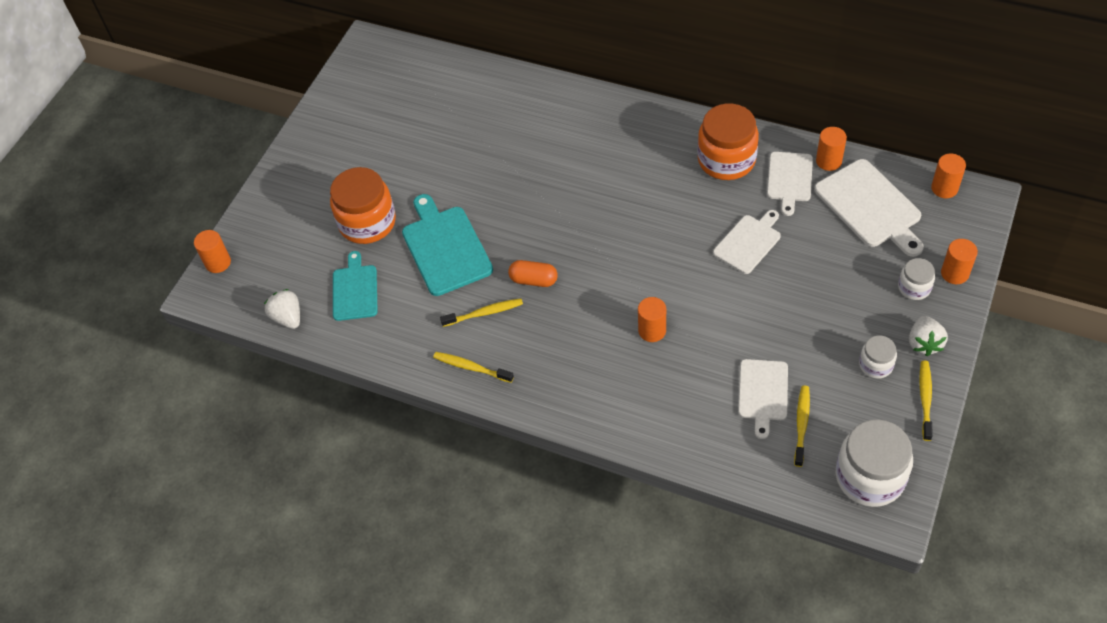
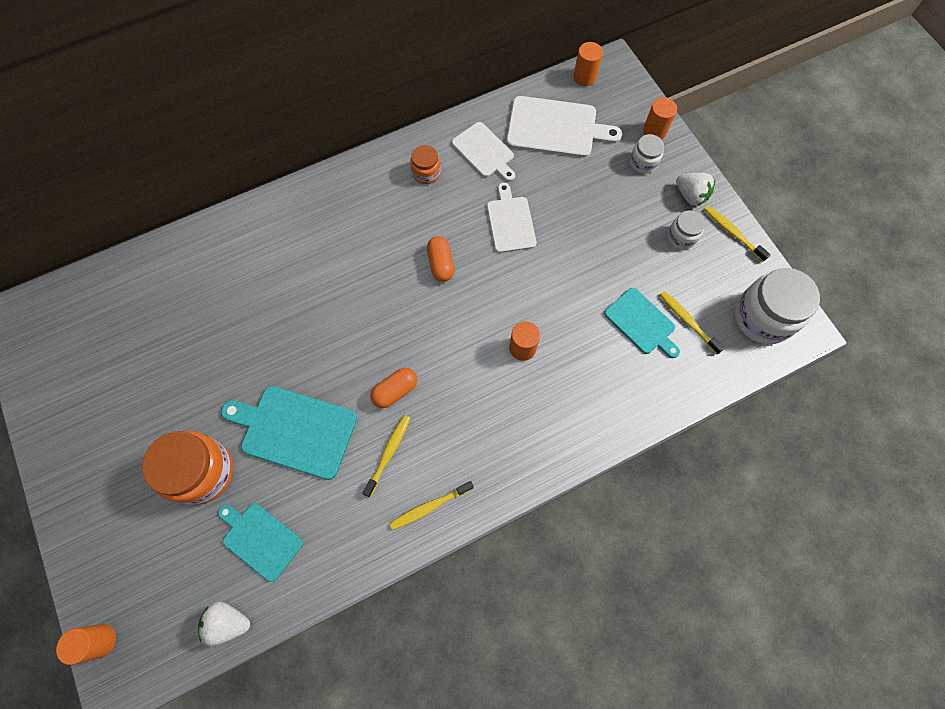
camera: 55 degrees left, 15 degrees up
orange jar [697,103,759,180] -> orange jar [410,145,441,184], size x0.52
white cutting board [738,359,788,439] -> turquoise cutting board [604,288,680,358]
orange cylinder [816,127,847,171] -> none
none -> orange capsule [427,236,455,282]

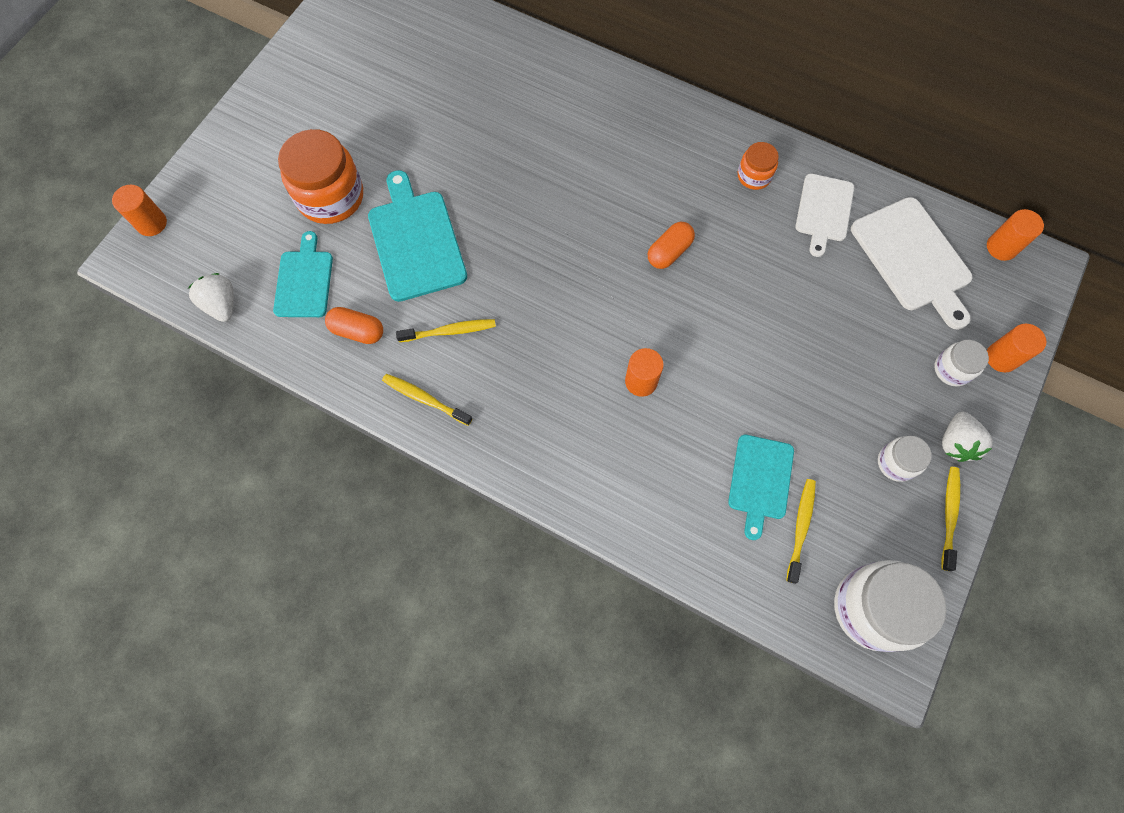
camera: 55 degrees right, 0 degrees up
orange capsule [370,368,417,408] -> orange capsule moved to [325,307,383,344]
white cutting board [487,183,537,253] -> none

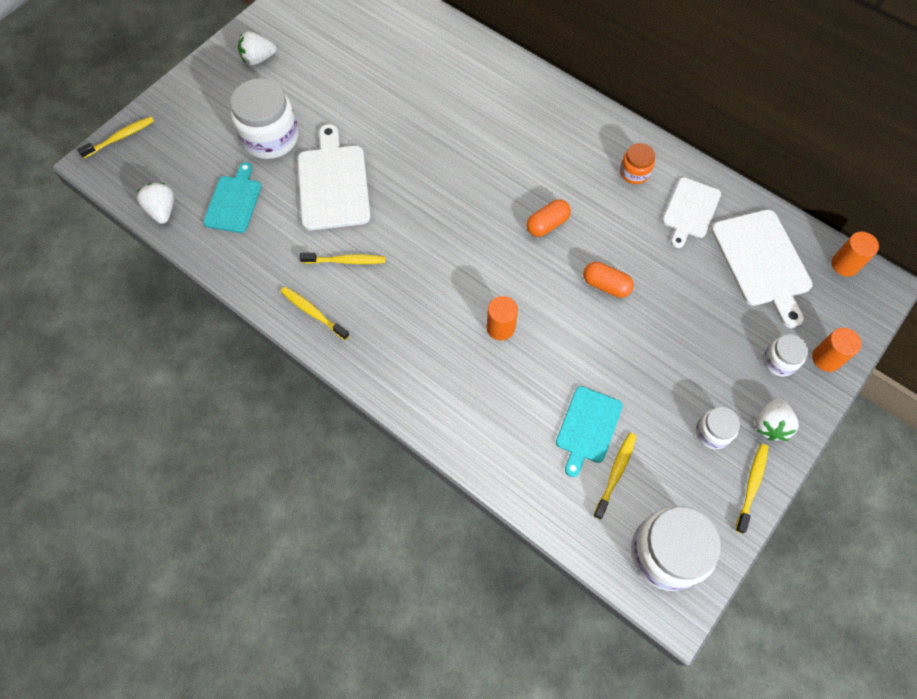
camera: 10 degrees right, 5 degrees down
orange cylinder [112,185,167,236] -> yellow toothbrush [77,116,154,158]
orange jar [278,129,363,224] -> white jar [230,78,299,159]
orange capsule [325,307,383,344] -> orange capsule moved to [583,262,634,298]
turquoise cutting board [368,170,467,302] -> white cutting board [298,124,371,230]
none -> white strawberry [238,31,276,65]

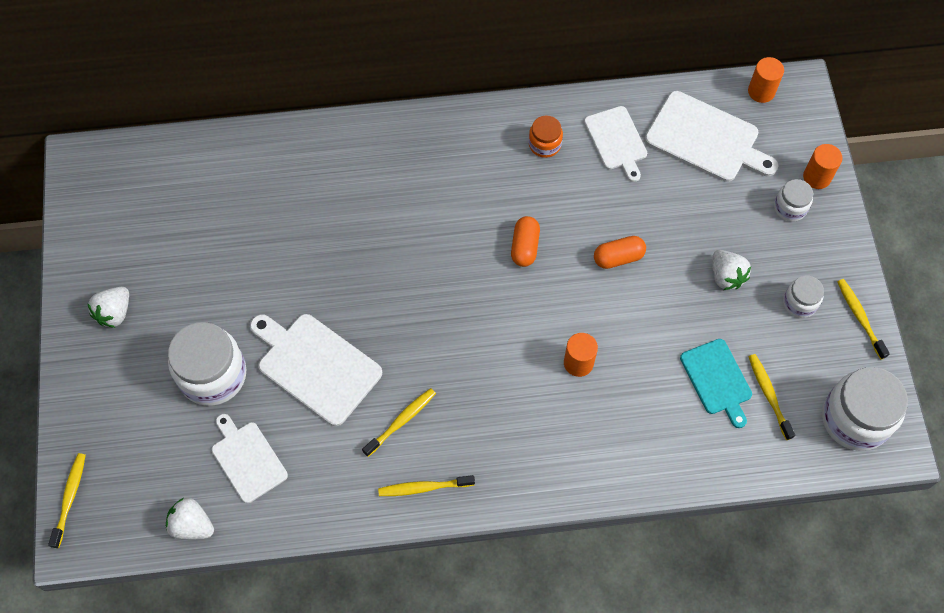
camera: 45 degrees left, 0 degrees up
turquoise cutting board [203,162,261,233] -> white cutting board [212,414,288,503]
white strawberry [755,397,799,441] -> white strawberry moved to [712,250,751,290]

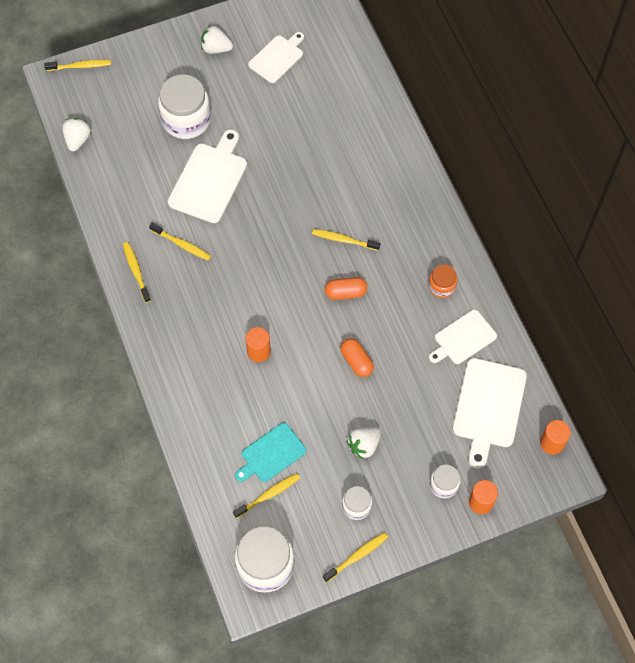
camera: 75 degrees right, 0 degrees up
white cutting board [212,414,288,503] -> white cutting board moved to [248,32,304,83]
none -> yellow toothbrush [312,229,381,251]

